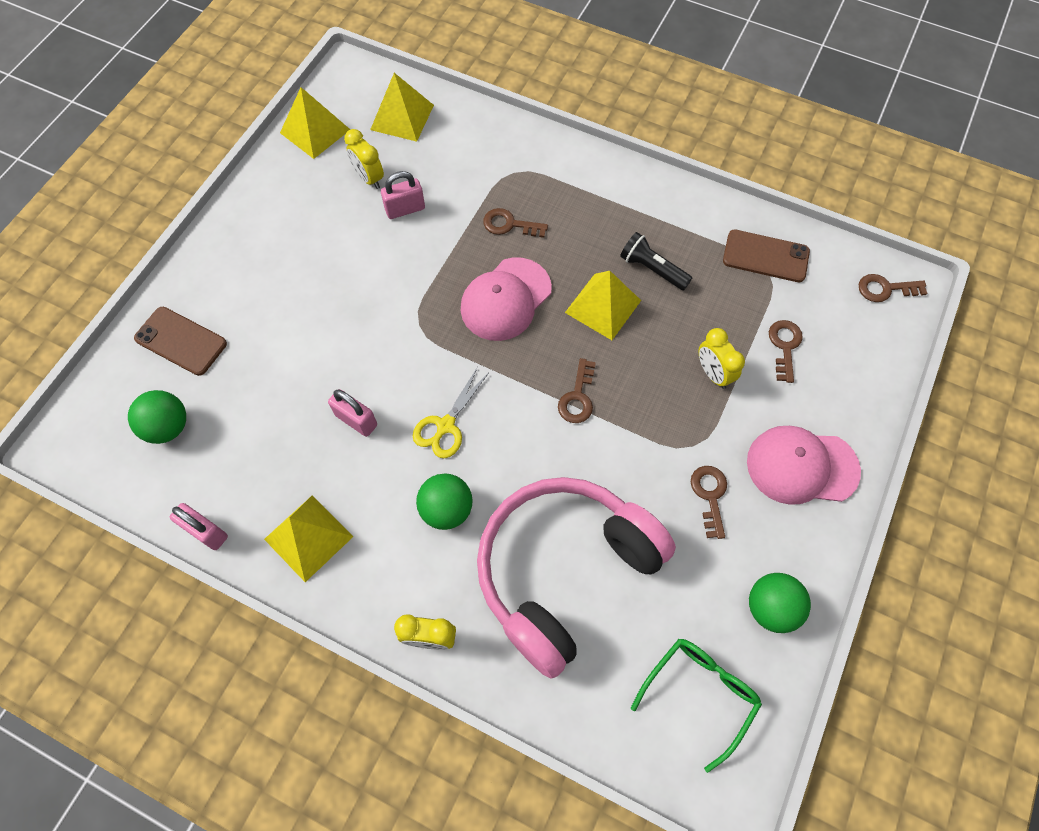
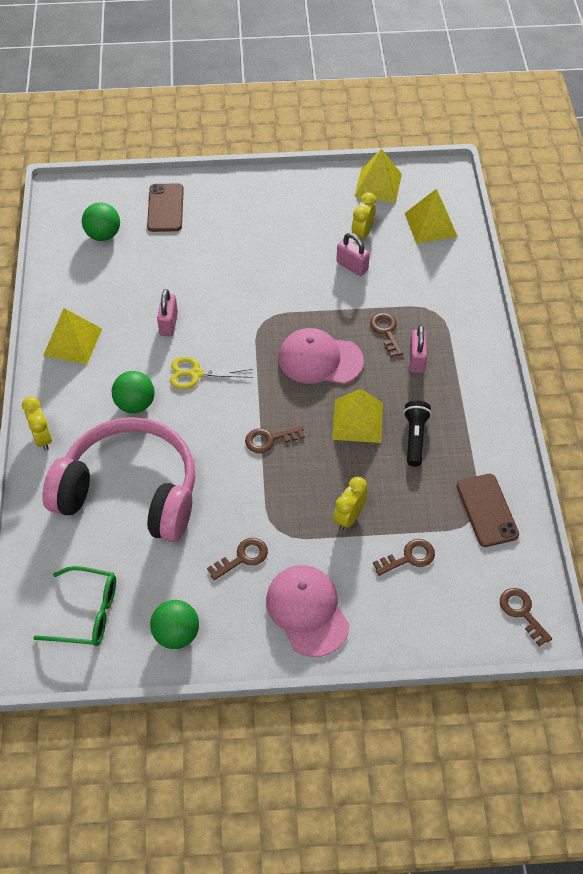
camera: 60 degrees right, 10 degrees down
pink padlock [170,503,228,550] -> pink padlock moved to [410,325,427,373]

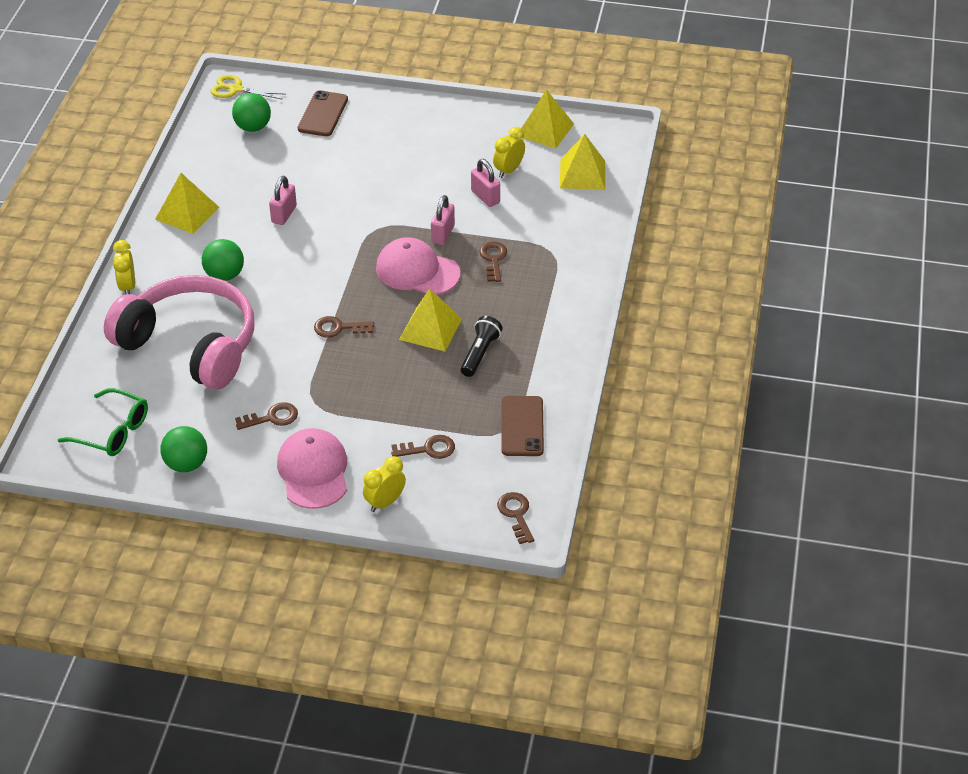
camera: 15 degrees right, 10 degrees down
yellow scissors [170,356,253,389] -> yellow scissors moved to [210,75,286,100]
yellow clock [333,477,367,531] -> yellow clock moved to [363,456,406,512]
pink padlock [410,325,427,373] -> pink padlock moved to [431,195,455,245]

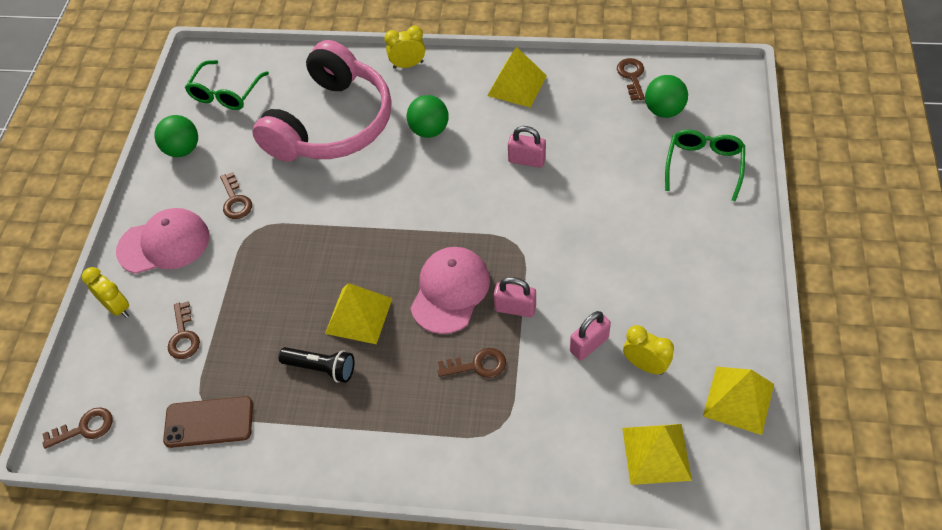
camera: 90 degrees right, 10 degrees up
yellow scissors [210,75,286,100] -> none
brown phone [298,90,348,136] -> green glasses [665,130,745,201]
brown key [314,316,374,338] -> brown key moved to [617,58,645,101]

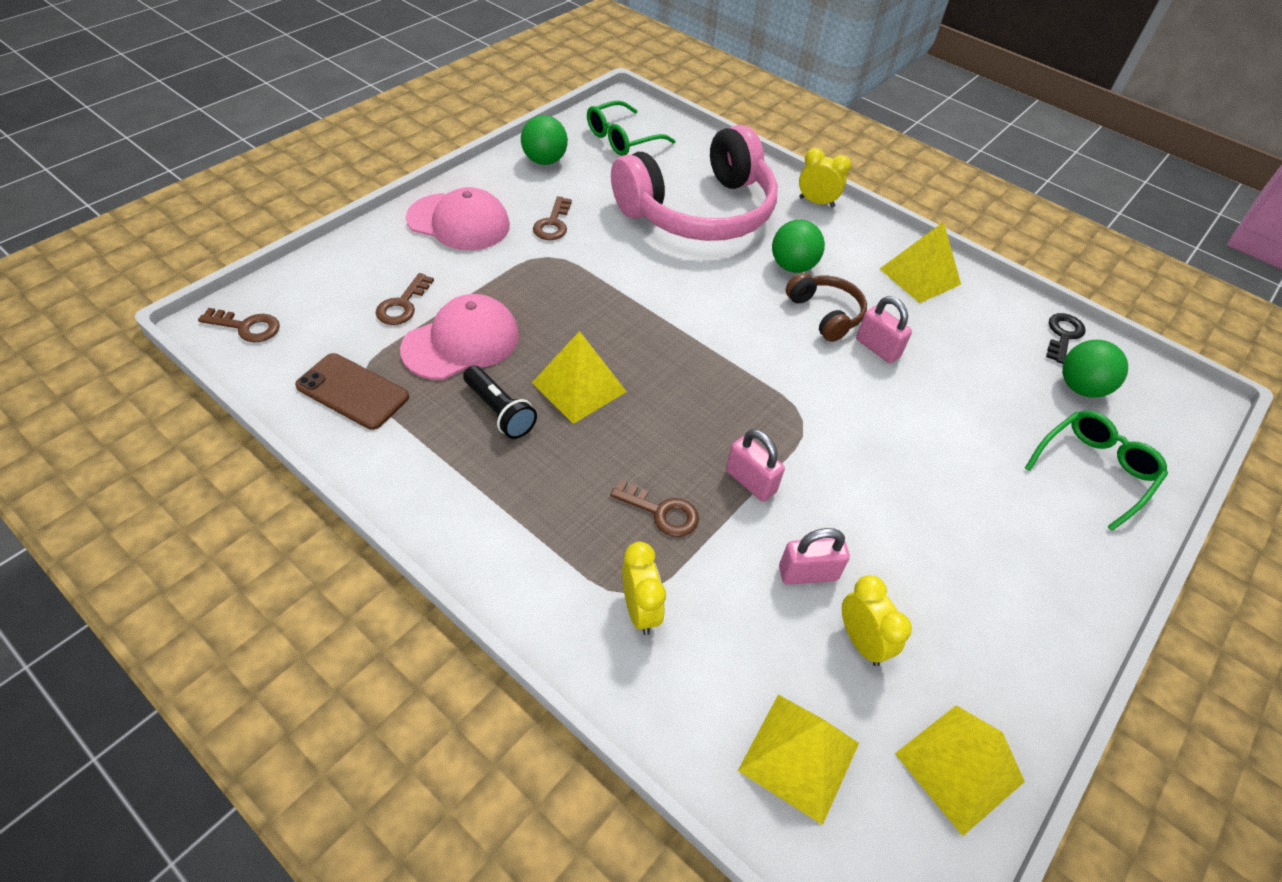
camera: 25 degrees right, 5 degrees down
yellow clock [82,267,129,318] -> yellow clock moved to [622,542,666,635]
pink cap [411,247,490,334] -> pink cap moved to [400,294,519,380]
brown key [617,58,645,101] -> black key [1046,313,1086,364]
none -> brown headphones [786,273,867,342]

